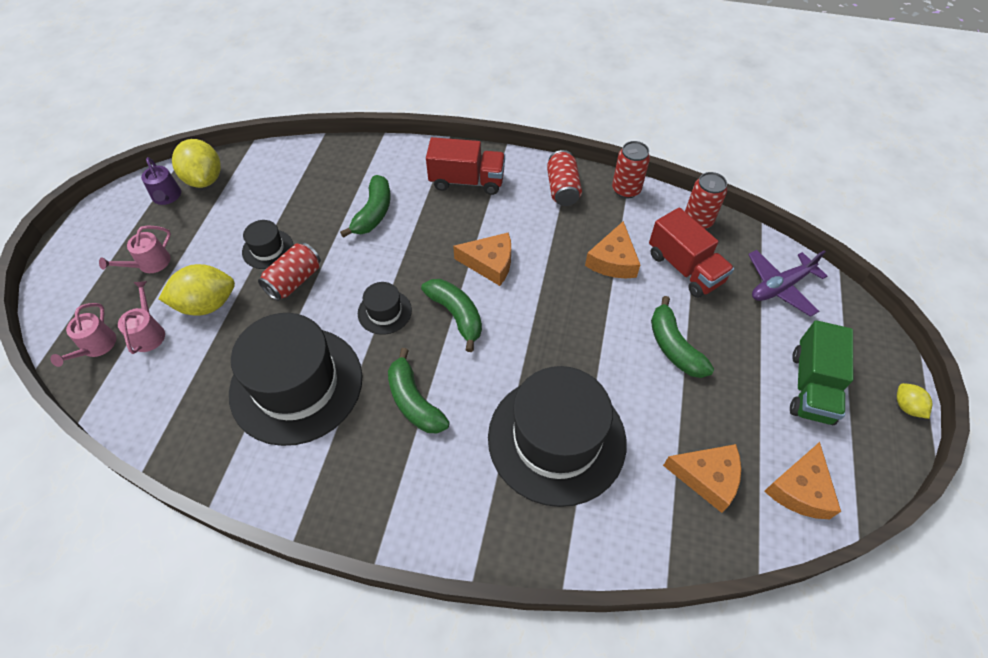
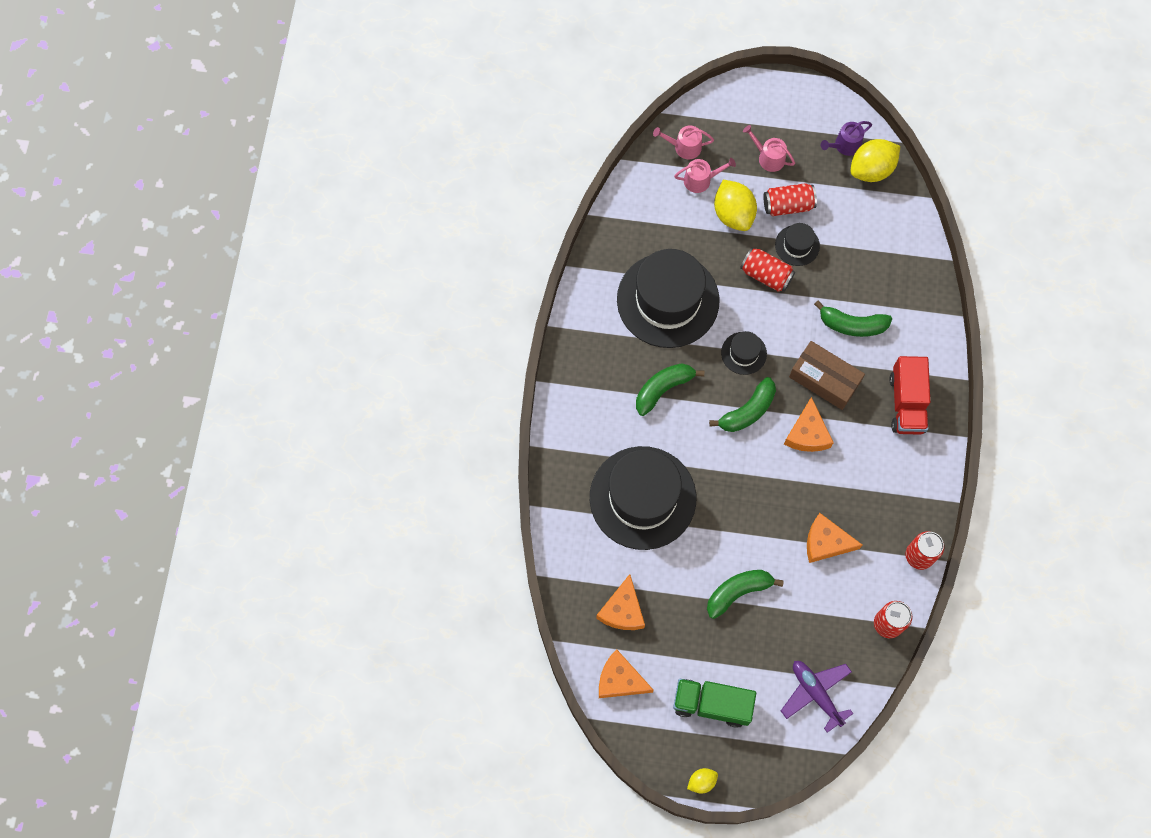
camera: 85 degrees right, 15 degrees up
red can [547,150,582,206] -> red can moved to [763,183,817,216]
red truck [649,207,734,298] -> none
none -> brown box [789,341,865,410]

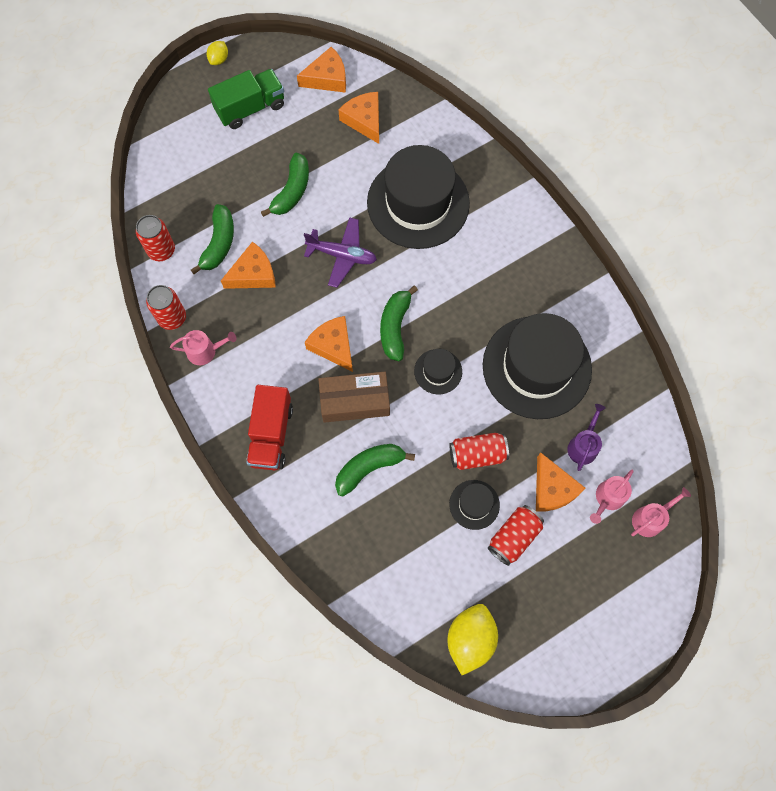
camera: 140 degrees right, 0 degrees up
green banana [636,363,704,416] -> green banana moved to [191,204,234,274]
yellow lemon [714,180,757,231] -> orange cheese [536,452,586,512]
pink watering can [743,125,795,172] -> pink watering can moved to [170,330,236,365]
purple plane [781,661,854,733] -> purple plane moved to [304,217,377,288]
purple watering can [821,121,872,156] -> purple watering can moved to [567,404,606,471]
red truck [890,356,930,435] -> red truck turned 135 degrees counterclockwise [246,385,293,470]

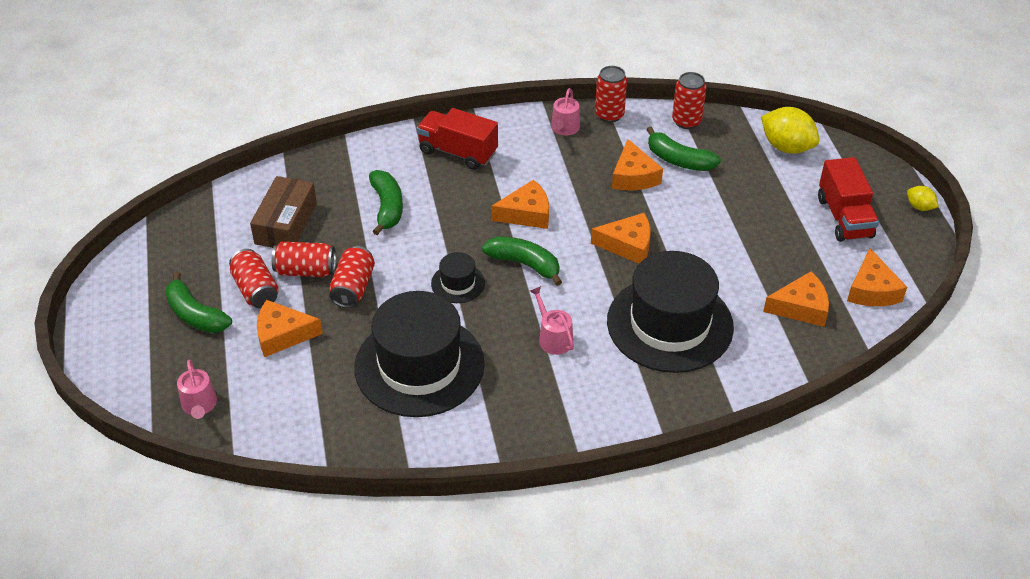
camera: 110 degrees right, 25 degrees down
green truck [208,69,284,129] -> red truck [818,157,879,242]
green banana [261,153,309,217] -> green banana moved to [165,272,232,333]
purple plane [304,217,377,288] -> orange cheese [591,213,650,264]
brown box [318,372,390,423] -> brown box moved to [250,176,317,248]
yellow lemon [447,604,498,675] -> yellow lemon moved to [761,107,820,154]
black hat [449,480,500,530] -> red can [272,241,336,277]
purple watering can [567,404,606,471] -> none
pink watering can [590,469,633,524] -> pink watering can moved to [530,286,574,355]

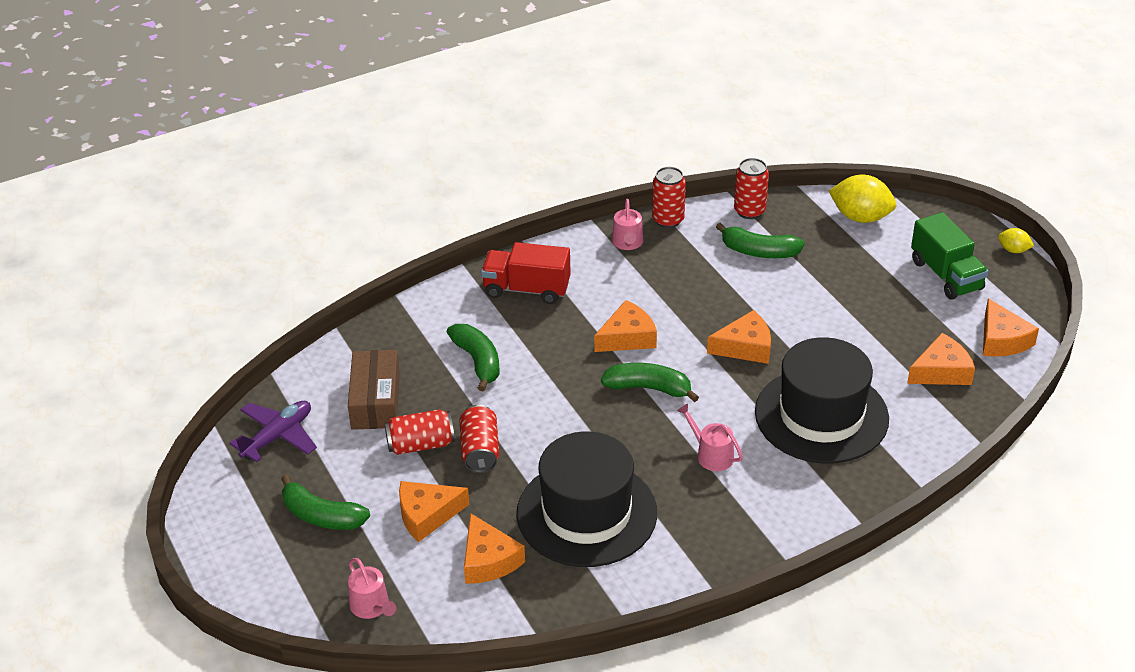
camera: 15 degrees left, 5 degrees down
red can [229,249,279,308] -> none
black hat [431,252,485,303] -> none
orange cheese [612,139,663,190] -> orange cheese moved to [464,513,525,584]
red truck [818,157,879,242] -> green truck [911,212,988,300]
none -> purple plane [230,401,317,462]

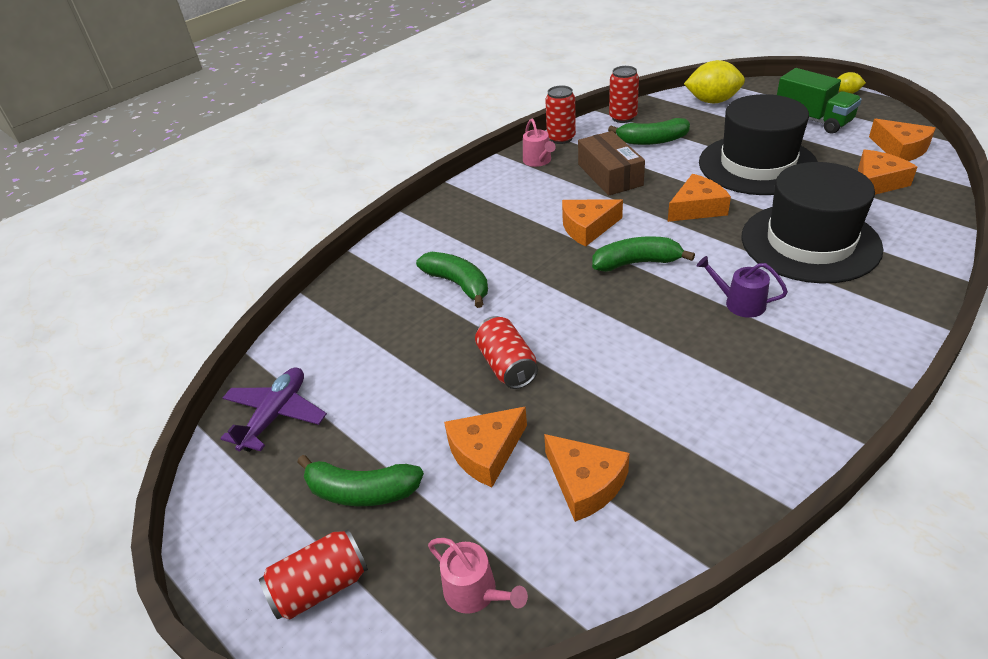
camera: 15 degrees left, 0 degrees up
brown box [348,350,400,430] -> brown box moved to [578,131,645,196]
red can [384,410,455,455] -> red can moved to [259,529,368,619]
red truck [481,242,571,304] -> none
black hat [517,431,657,567] -> black hat moved to [699,94,818,195]
orange cheese [594,300,657,352] -> orange cheese turned 150 degrees counterclockwise [562,199,623,247]
pink watering can [677,404,743,471] -> purple watering can [697,256,788,318]

